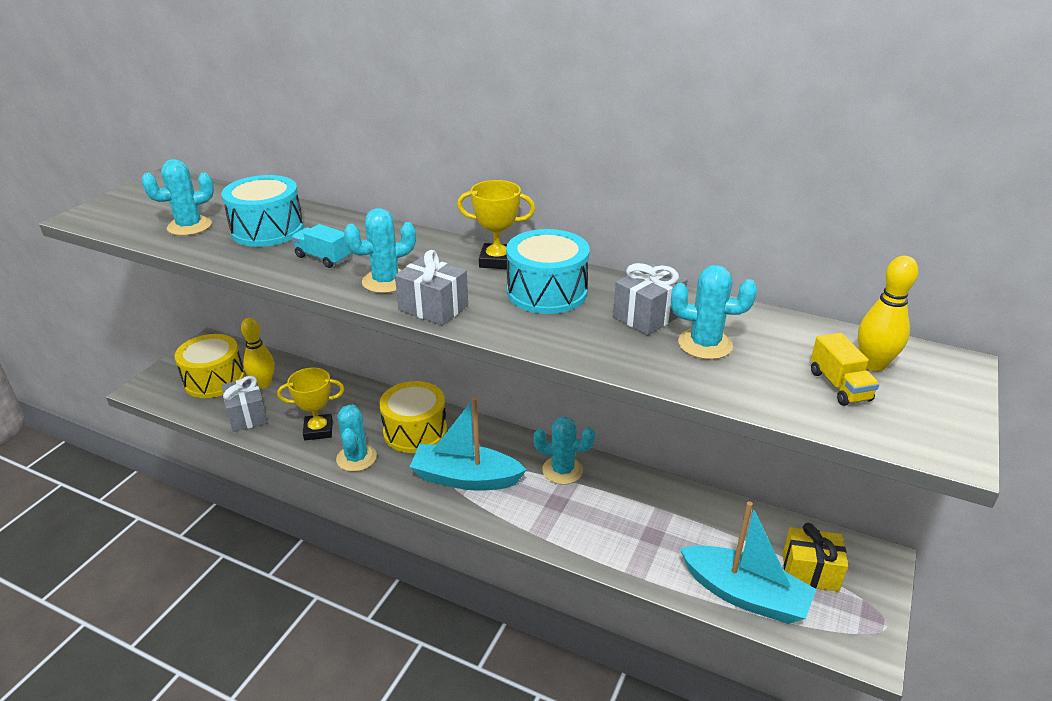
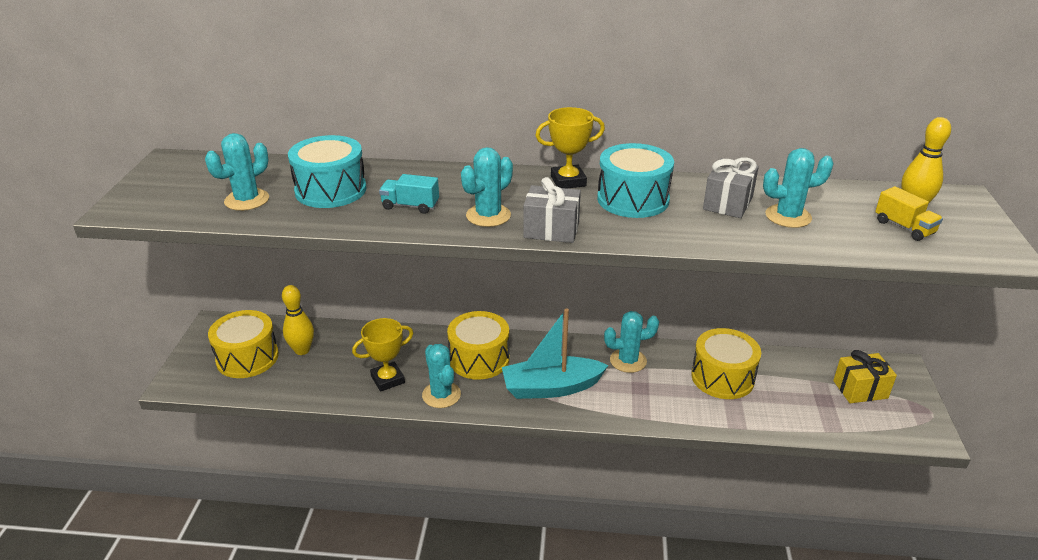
camera: 20 degrees left, 0 degrees up
grey gift [222,376,267,432] -> none
turquoise boat [680,501,816,624] -> none
none -> yellow drum [691,328,761,399]

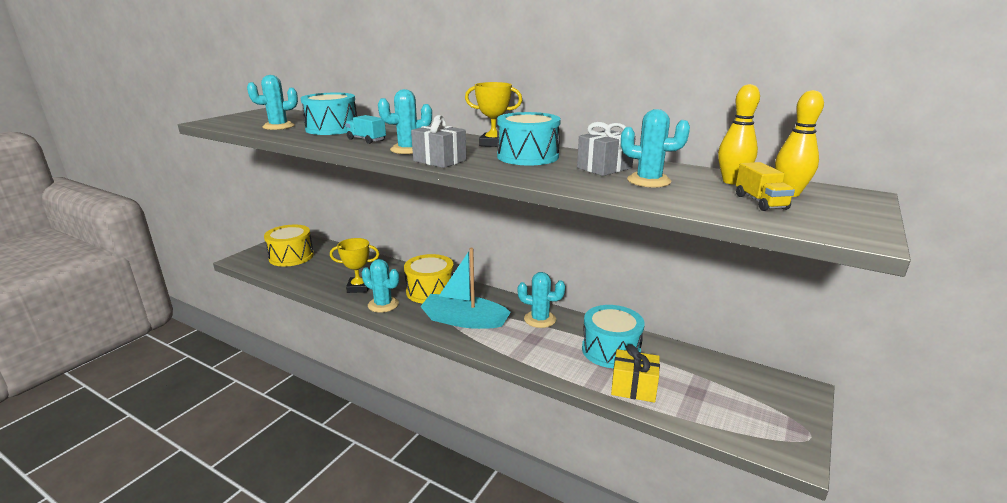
camera: 25 degrees right, 10 degrees down
yellow bowling pin [282,285,314,355] -> yellow bowling pin moved to [718,84,760,185]
turquoise cactus [422,344,461,408] -> turquoise cactus turned 60 degrees counterclockwise [362,259,399,313]
yellow drum [691,328,761,399] -> turquoise drum [582,305,645,368]
yellow gift [833,350,897,403] -> yellow gift moved to [611,344,660,403]

